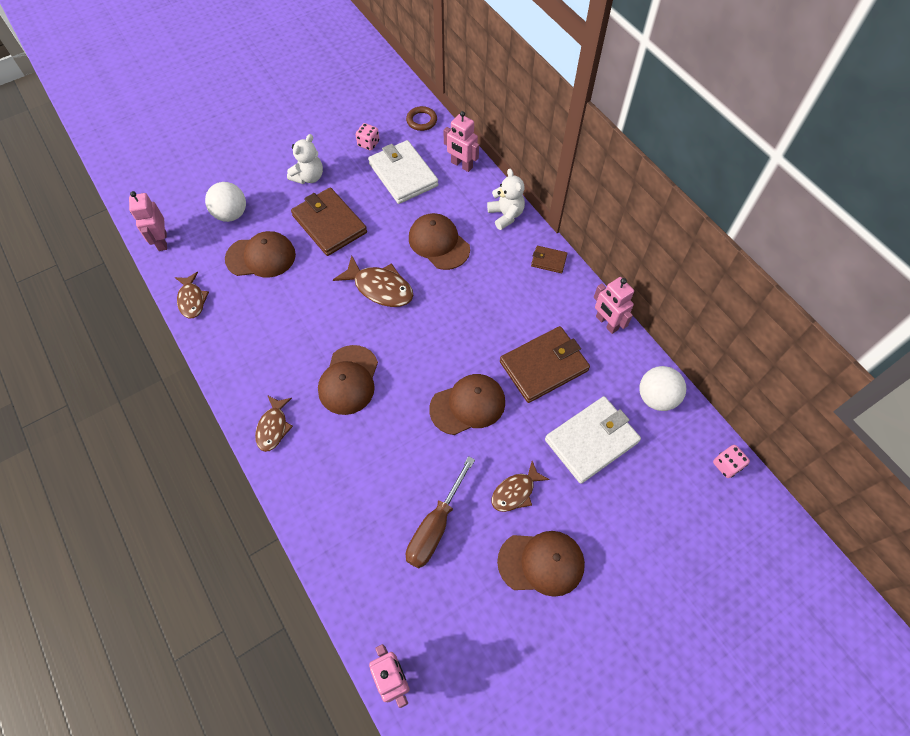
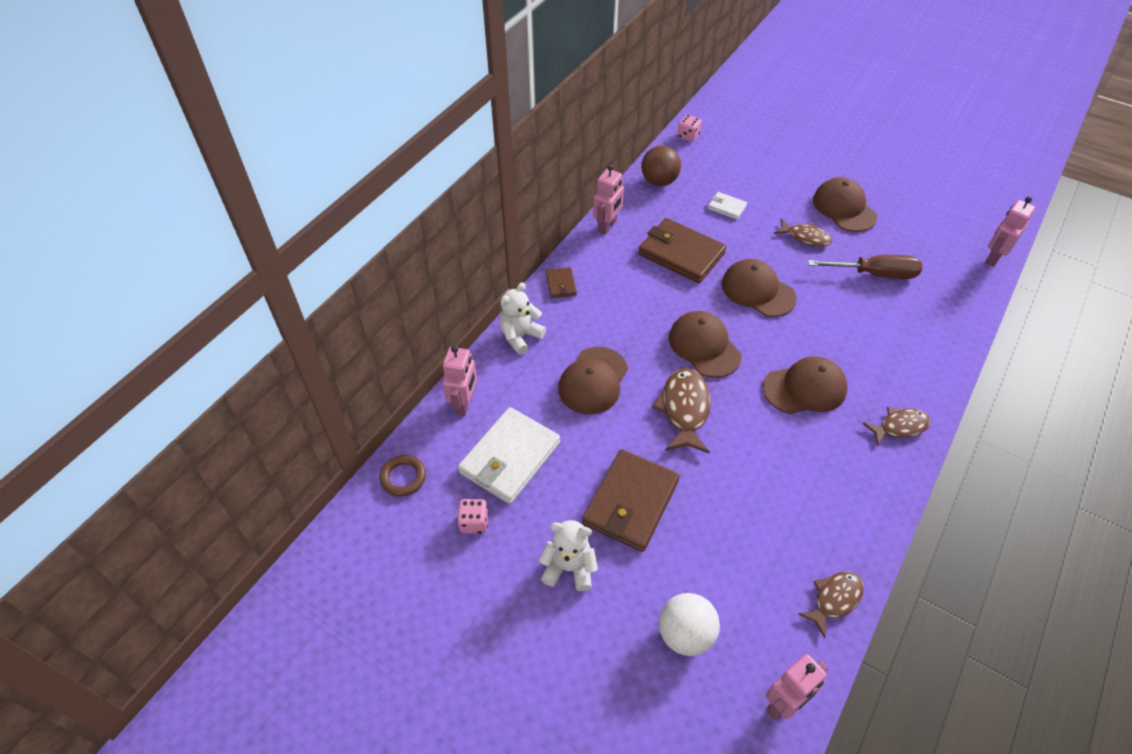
camera: 115 degrees left, 10 degrees down
brown cap [225,231,296,278] -> brown cap moved to [669,311,742,378]
white wallet [545,396,641,484] -> white wallet [708,192,747,220], size x0.48
white ball [639,366,686,411] -> brown ball [641,146,681,186]

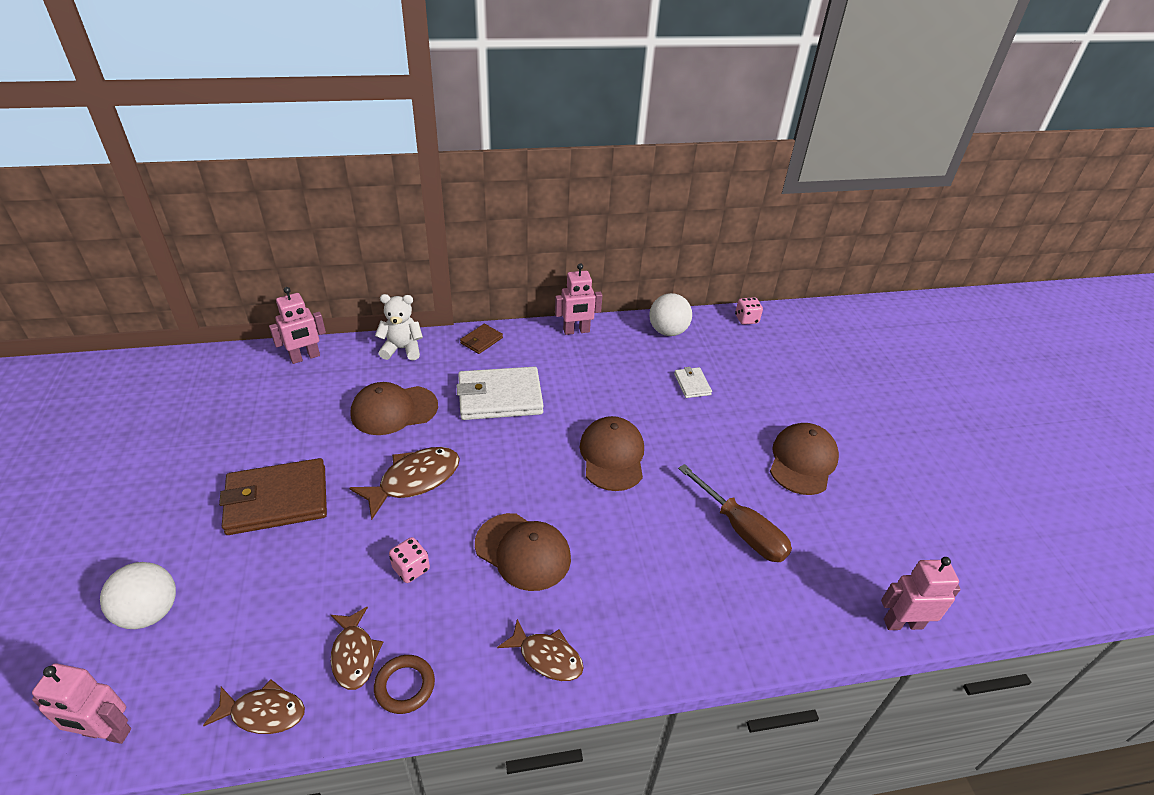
camera: 45 degrees right, 10 degrees down
brown ring [380,455,426,497] -> brown ring moved to [374,655,435,714]
pink dice [457,499,488,534] -> pink dice moved to [389,537,430,583]
white wallet [458,407,560,504] -> white wallet moved to [456,367,544,420]
white teddy bear [539,520,598,591] -> none
brown wallet [638,218,727,283] -> none
brown ball [641,146,681,186] -> white ball [649,293,692,336]
brown cap [669,311,742,378] -> none
brown fish [774,218,832,247] -> brown fish moved to [331,607,383,690]

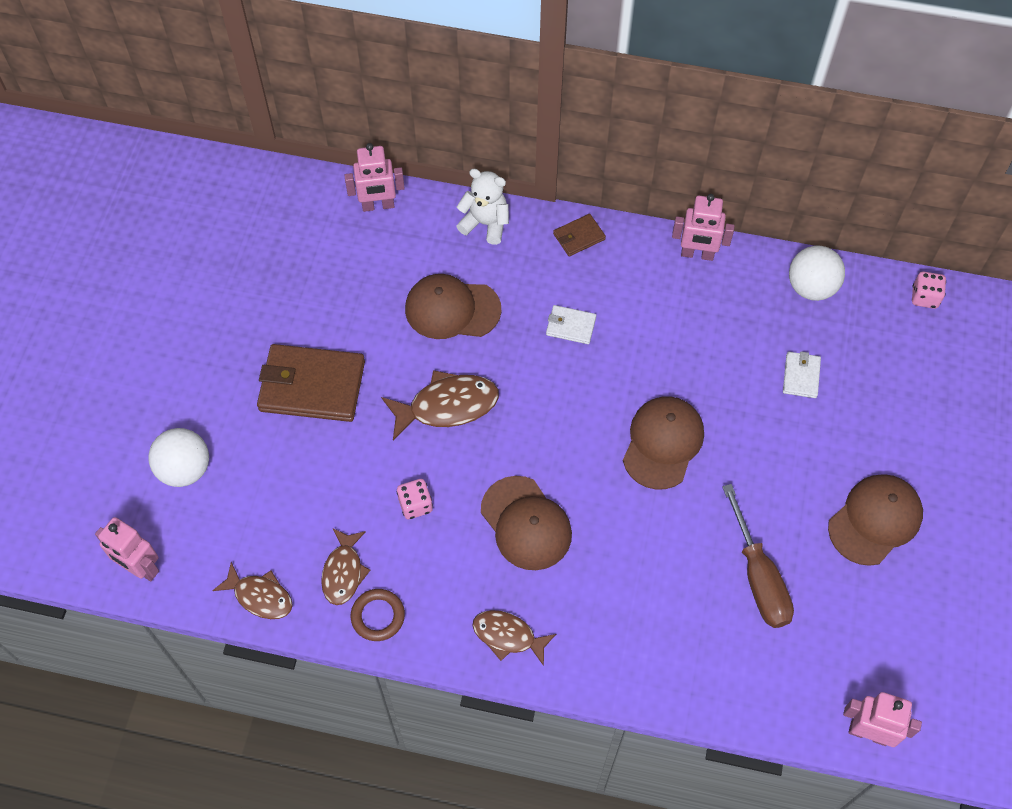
camera: 25 degrees right, 20 degrees up
white wallet [456,367,544,420] -> white wallet [546,305,596,344], size x0.48
brown fish [497,619,584,681] -> brown fish turned 150 degrees clockwise [472,610,556,666]

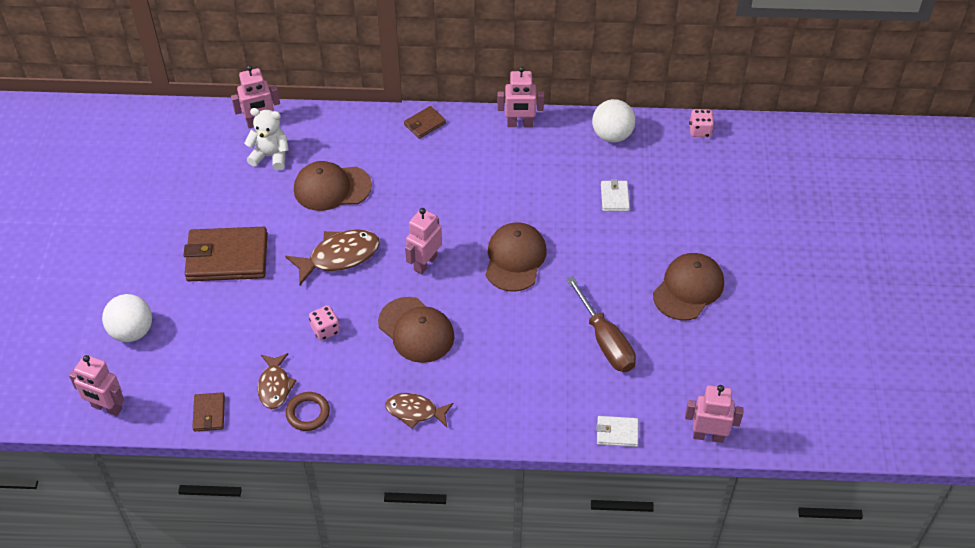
camera: 10 degrees left, 10 degrees down
brown fish [212,562,293,619] -> brown wallet [192,392,225,432]
white teddy bear [456,169,509,245] -> white teddy bear moved to [244,108,289,170]
white wallet [546,305,596,344] -> white wallet moved to [596,416,638,447]
none -> pink robot [405,208,442,274]

